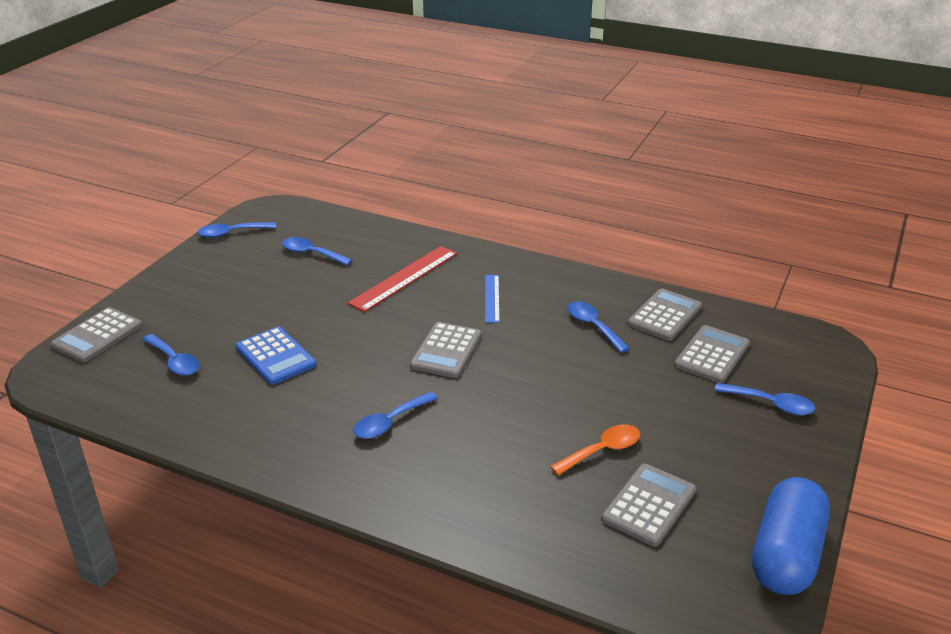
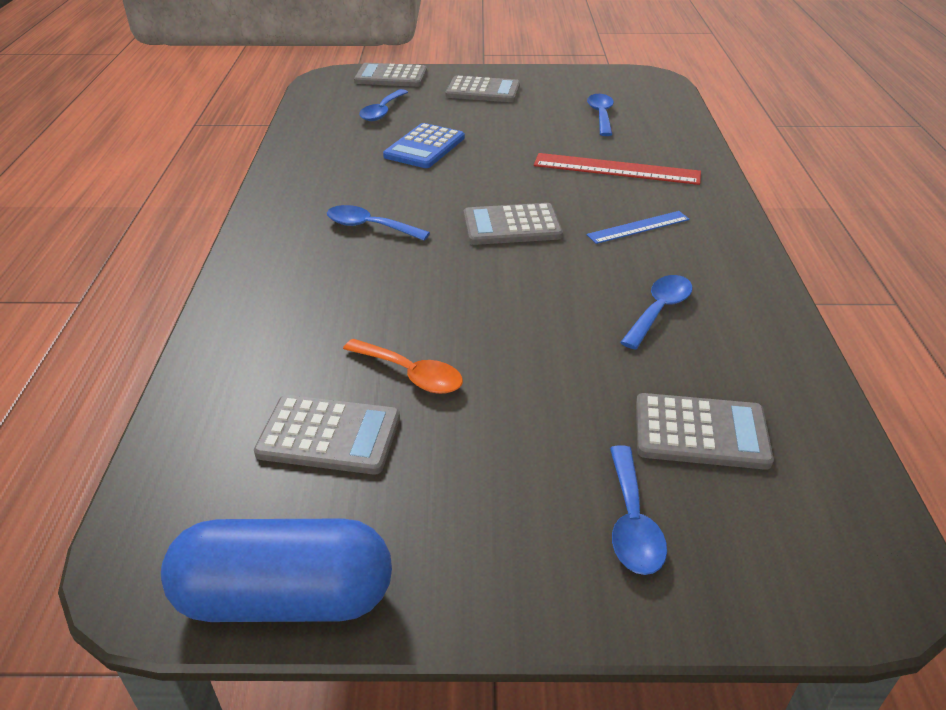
camera: 65 degrees right, 5 degrees up
blue spoon [198,222,276,238] -> none
grey calculator [627,288,702,341] -> grey calculator moved to [445,76,520,102]

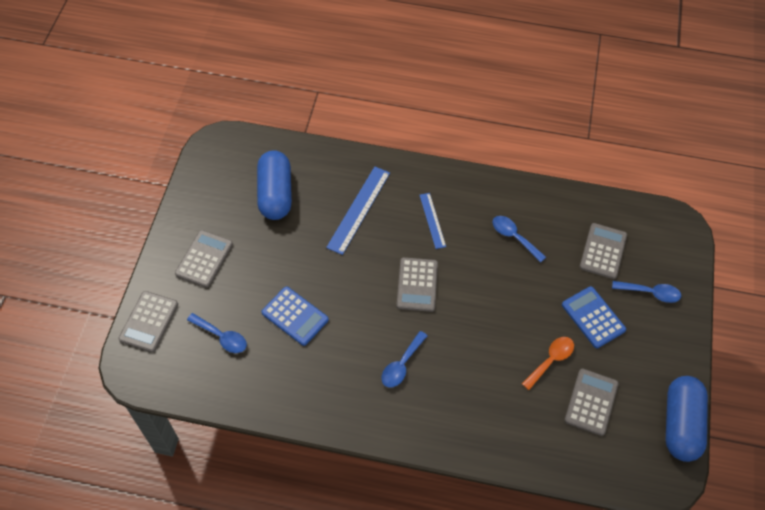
camera: 80 degrees left, 20 degrees up
red ruler [534,153,701,185] -> blue ruler [326,166,390,255]
blue spoon [587,94,614,136] -> blue capsule [257,150,292,220]
none -> blue calculator [562,286,626,348]

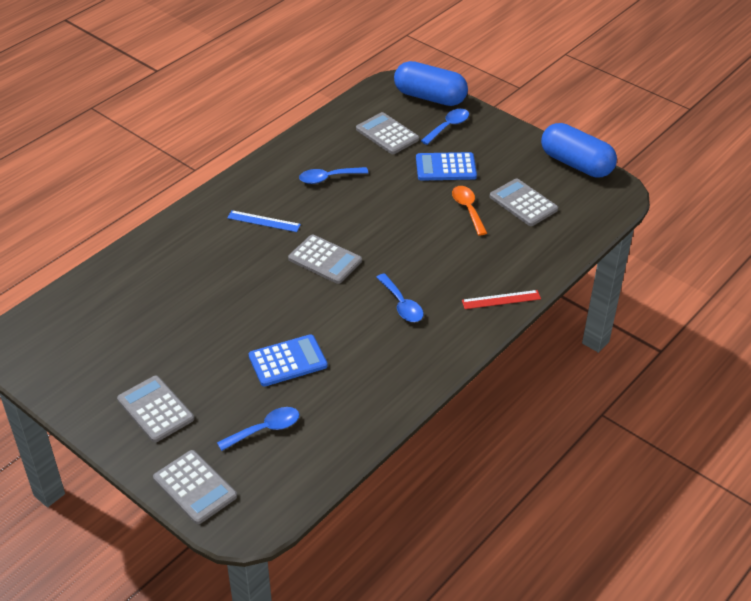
camera: 60 degrees left, 15 degrees down
blue capsule [257,150,292,220] -> blue capsule moved to [394,61,468,106]
blue ruler [326,166,390,255] -> none
none -> red ruler [462,290,541,309]

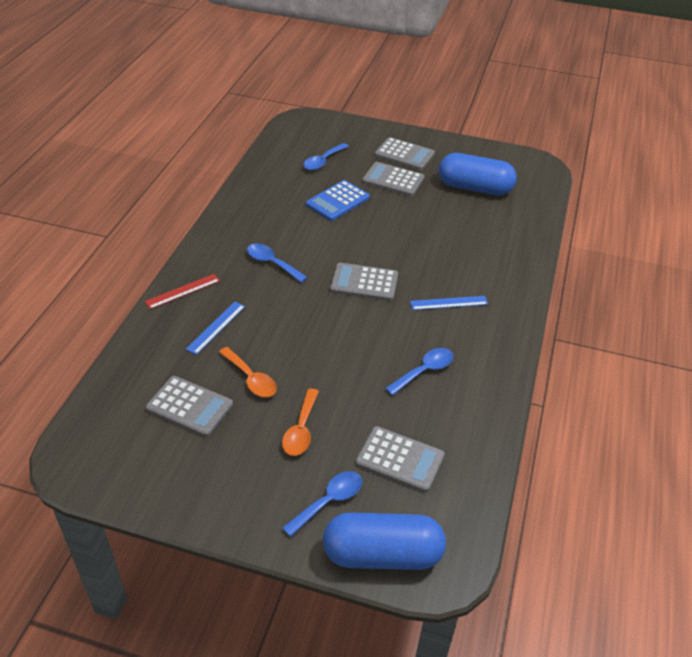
camera: 155 degrees right, 0 degrees up
grey calculator [153,450,237,524] -> grey calculator moved to [362,162,425,196]
blue calculator [416,152,477,181] -> orange spoon [282,388,319,456]
blue spoon [421,109,469,145] -> blue spoon turned 150 degrees counterclockwise [282,471,362,537]
blue capsule [541,123,617,178] -> blue capsule moved to [439,153,517,195]
none -> blue ruler [186,302,245,355]

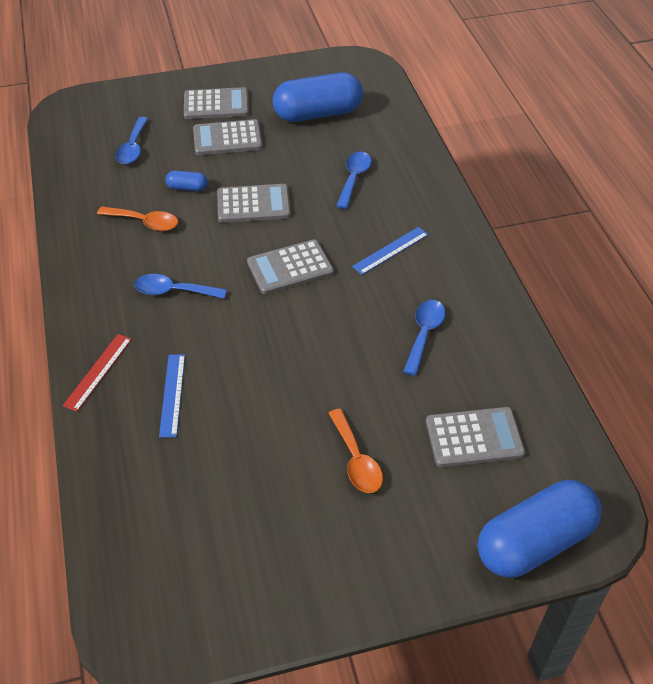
camera: 30 degrees left, 5 degrees up
grey calculator [146,376,233,437] -> grey calculator moved to [217,184,291,223]
orange spoon [219,347,277,397] -> orange spoon moved to [97,206,178,231]
blue spoon [282,471,362,537] -> blue spoon moved to [336,152,372,209]
blue calculator [306,180,370,221] -> blue capsule [166,171,208,191]

